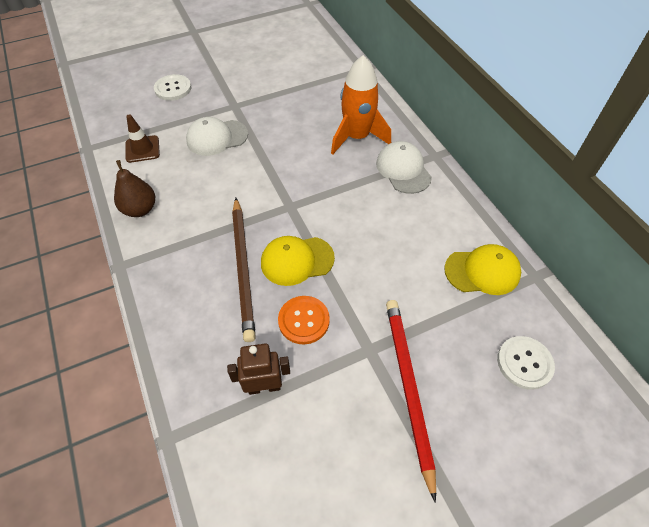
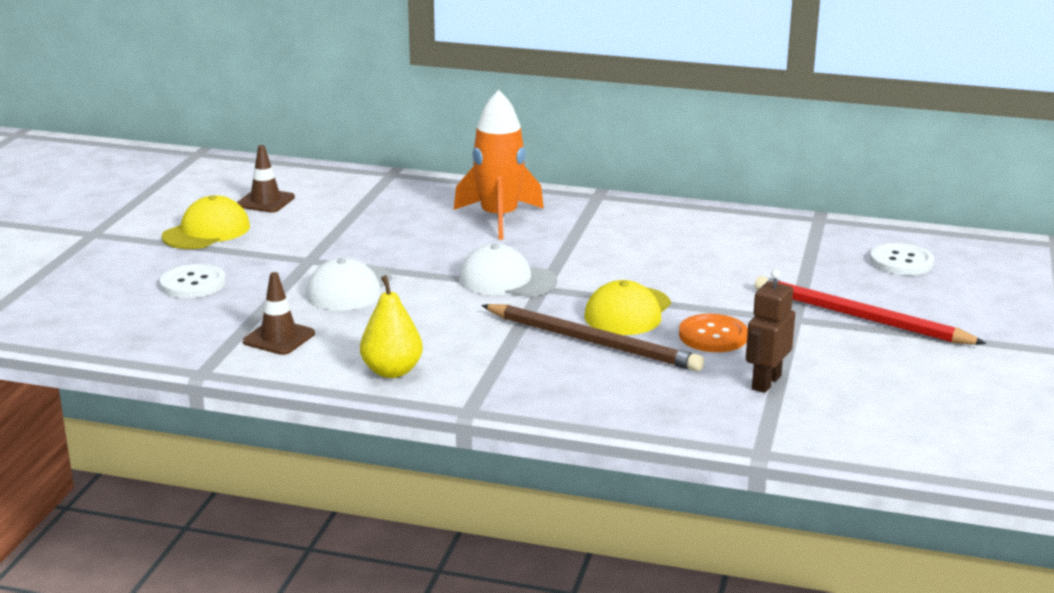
camera: 50 degrees left, 30 degrees down
brown pear [114,160,155,217] -> yellow pear [360,275,423,378]
white cap [376,141,432,194] -> white cap moved to [459,244,557,297]
yellow cap [444,244,521,295] -> yellow cap moved to [162,195,250,249]
none -> brown traffic cone [237,145,295,213]

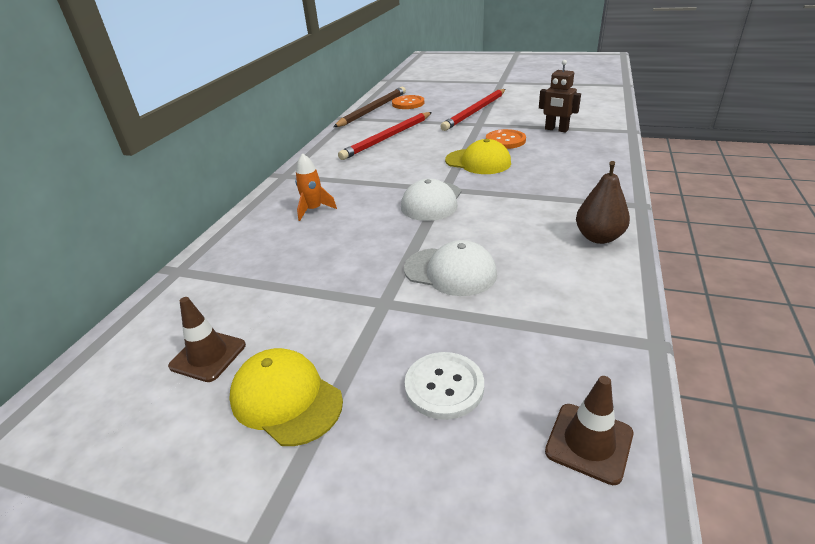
camera: 85 degrees left, 10 degrees up
brown traffic cone [243,272,315,355] -> brown traffic cone moved to [545,376,633,485]
yellow pear [360,275,423,378] -> brown pear [576,161,630,244]
orange rocket [454,90,544,240] -> orange rocket [295,153,337,221], size x0.54
brown pencil [481,304,704,371] -> brown pencil moved to [334,87,406,127]
white button [870,243,934,275] -> orange button [392,95,424,109]
none -> red pencil [338,112,432,160]

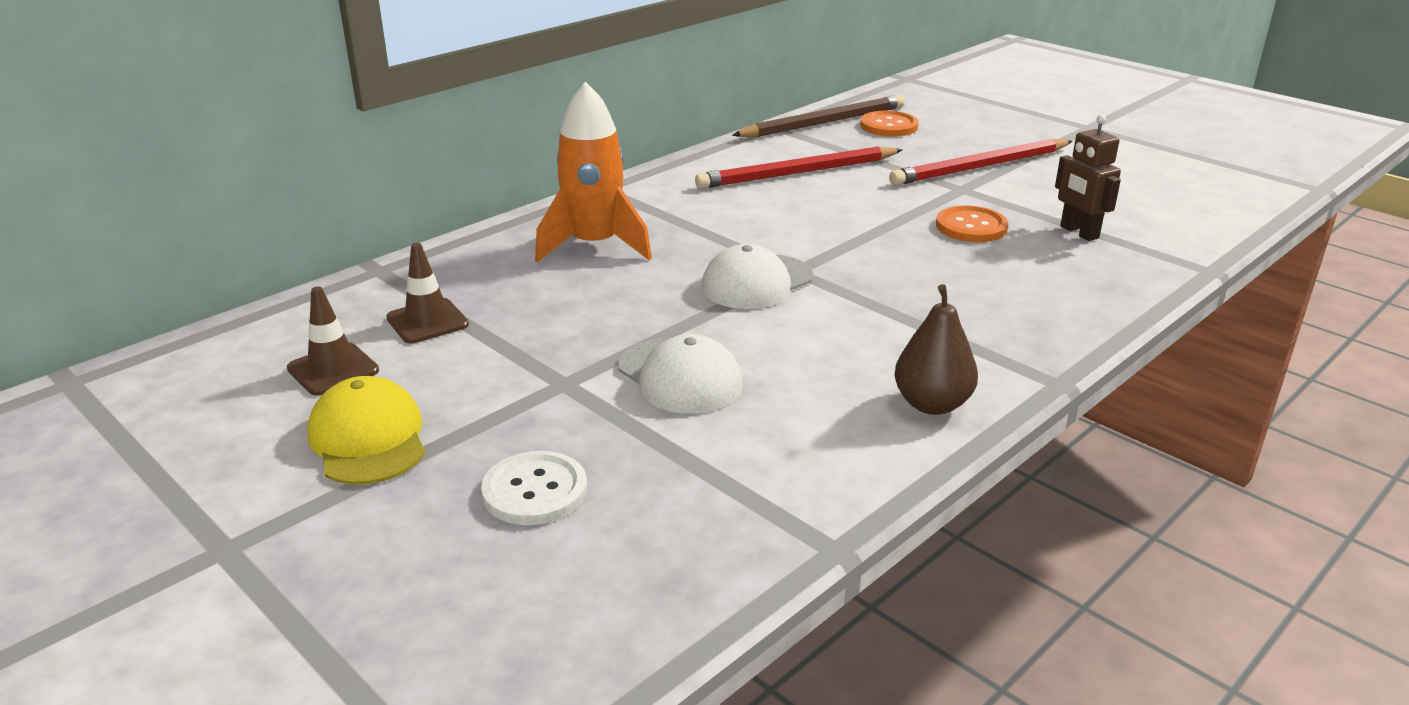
camera: 25 degrees right, 5 degrees down
orange rocket [295,153,337,221] -> orange rocket [535,82,652,263], size x1.85
yellow cap [445,139,511,174] -> none
brown traffic cone [545,376,633,485] -> brown traffic cone moved to [386,243,469,343]

